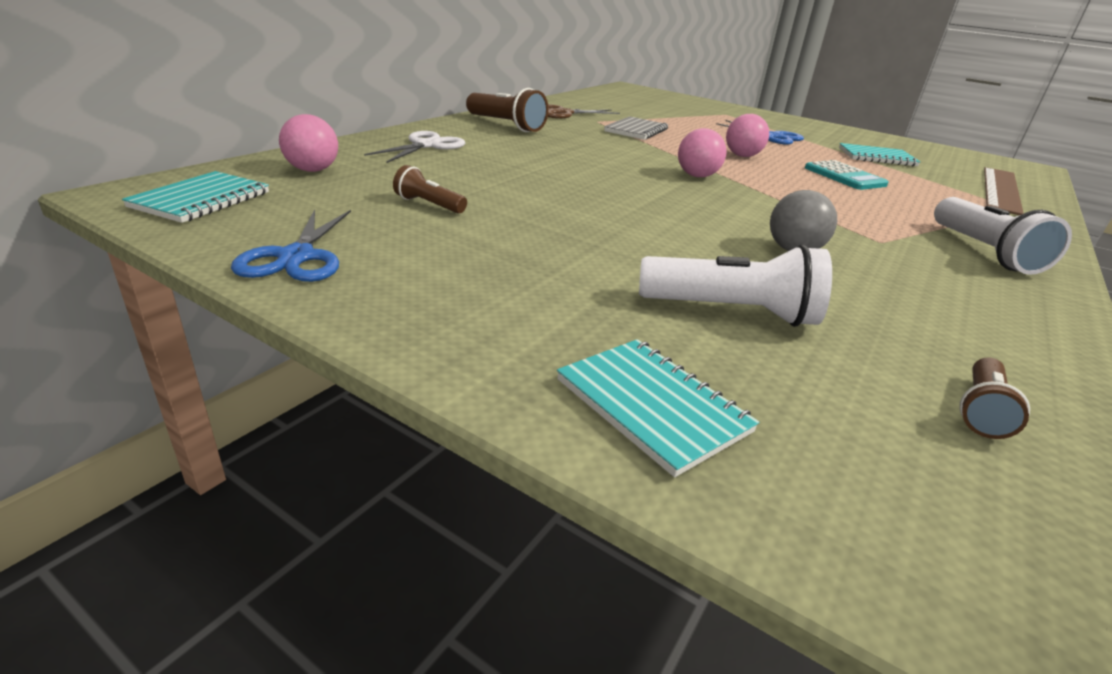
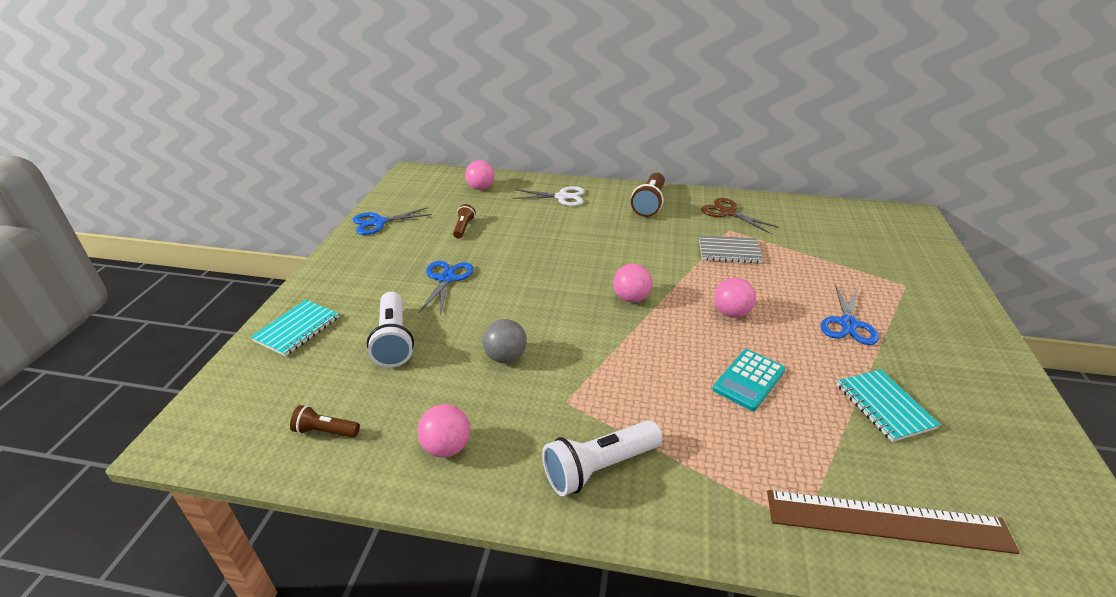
camera: 70 degrees right, 5 degrees up
turquoise notebook [122,171,269,223] -> none
none -> blue scissors [418,261,474,316]
none -> pink ball [418,404,470,457]

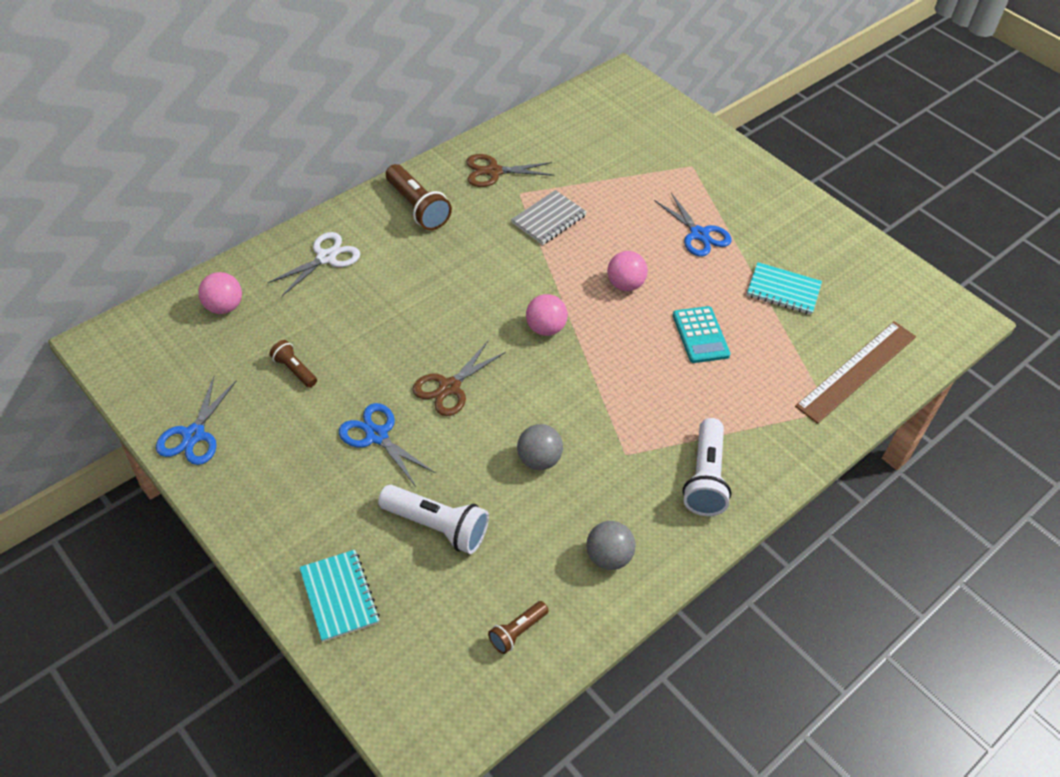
camera: 55 degrees left, 15 degrees up
pink ball [418,404,470,457] -> grey ball [586,521,636,570]
none -> brown scissors [412,341,506,416]

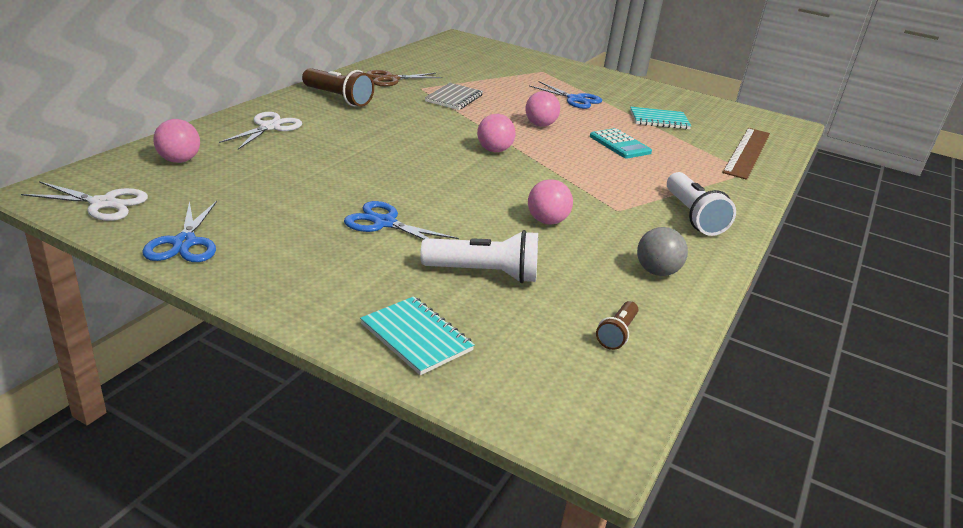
camera: 20 degrees left, 20 degrees down
brown flashlight [269,340,317,388] -> none
brown scissors [412,341,506,416] -> none
grey ball [517,424,563,470] -> pink ball [528,179,573,224]
none -> white scissors [21,181,148,221]

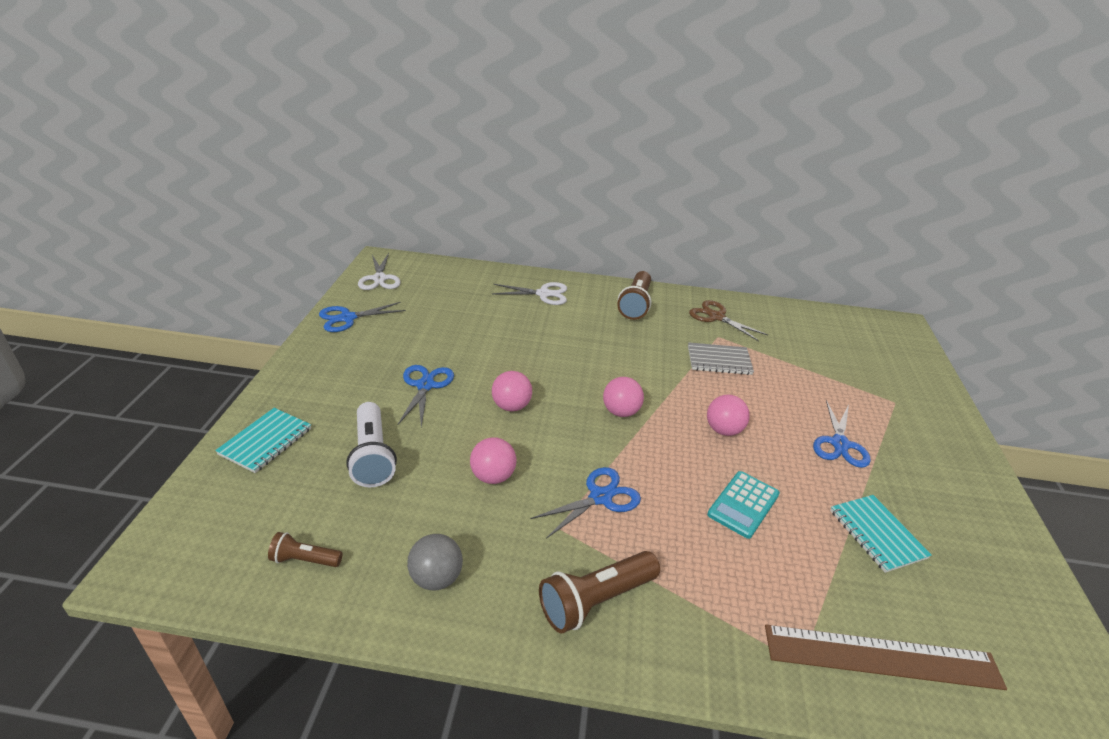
camera: 70 degrees right, 5 degrees up
pink ball [153,119,200,163] -> pink ball moved to [492,371,532,412]
white flashlight [667,172,736,236] -> brown flashlight [539,551,660,634]
none -> blue scissors [531,467,641,538]

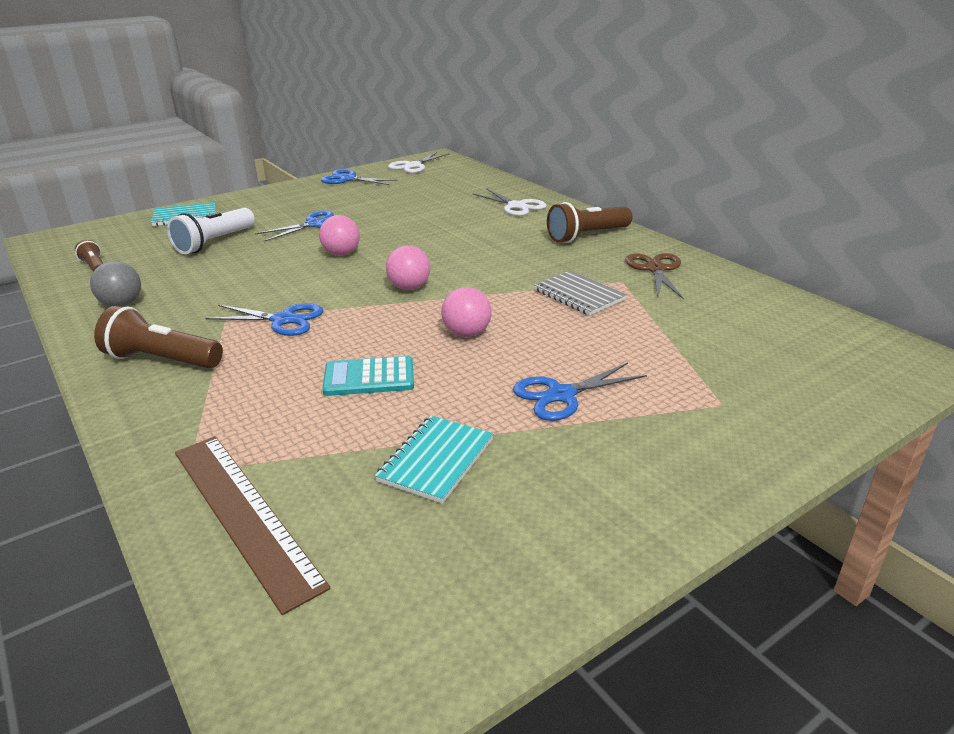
camera: 50 degrees right, 5 degrees down
pink ball [470,437,516,484] -> none

